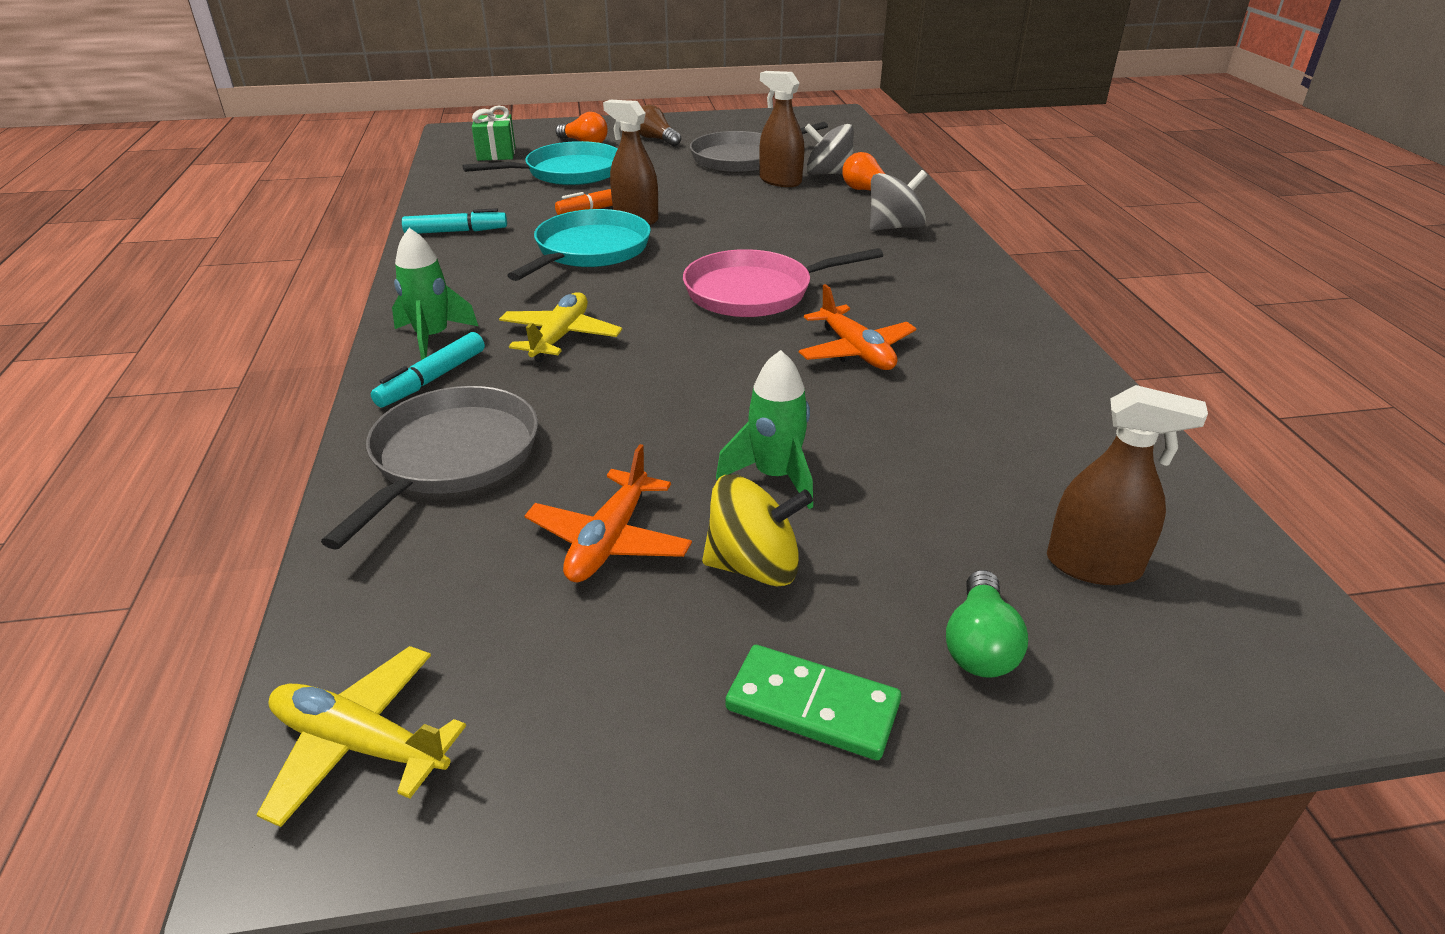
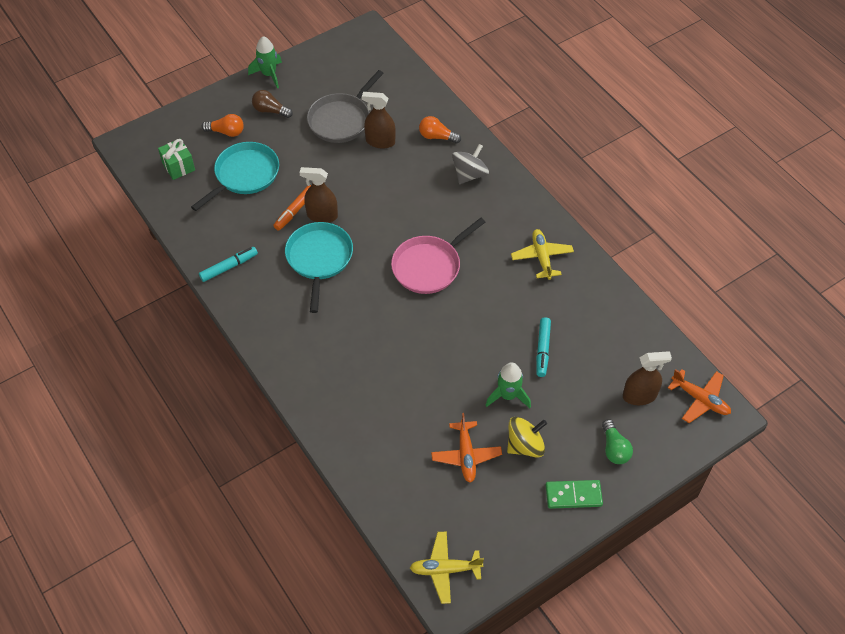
camera: 25 degrees left, 20 degrees up
grey pan [321,386,538,549] -> none
turquoise marker [371,332,485,407] -> turquoise marker moved to [536,317,551,377]
green rocket [392,228,478,360] -> green rocket moved to [248,36,282,88]
yellow plane [499,292,622,362] -> yellow plane moved to [511,229,574,280]
orange plane [799,284,917,370] -> orange plane moved to [668,369,731,423]
grey spinning top [804,124,854,175] -> none

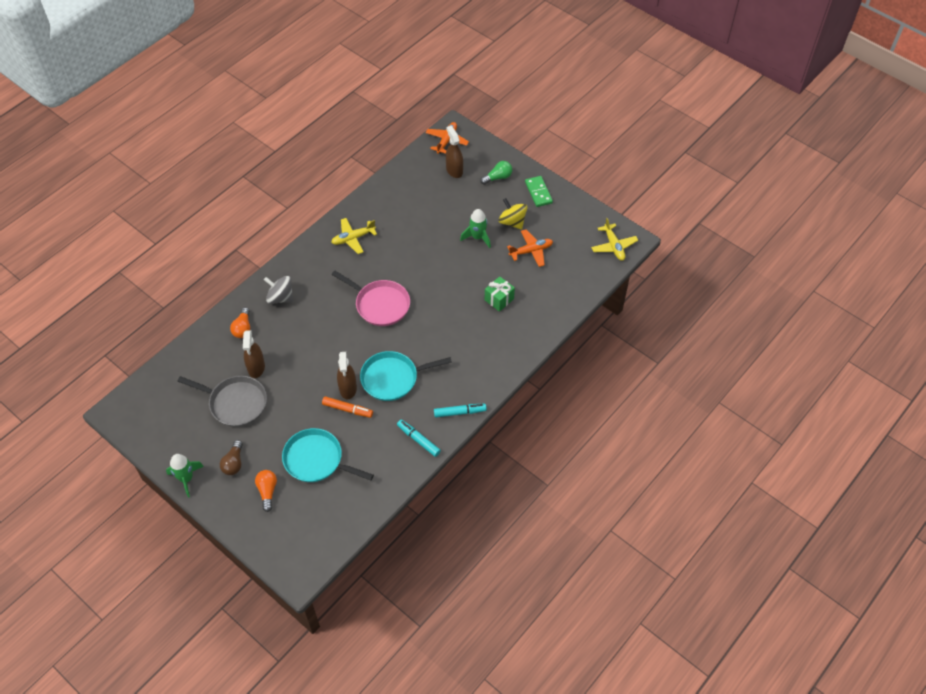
camera: 105 degrees left, 0 degrees up
green gift [158,139,195,180] -> green gift moved to [485,276,515,312]
turquoise marker [536,317,551,377] -> turquoise marker moved to [434,404,487,417]

